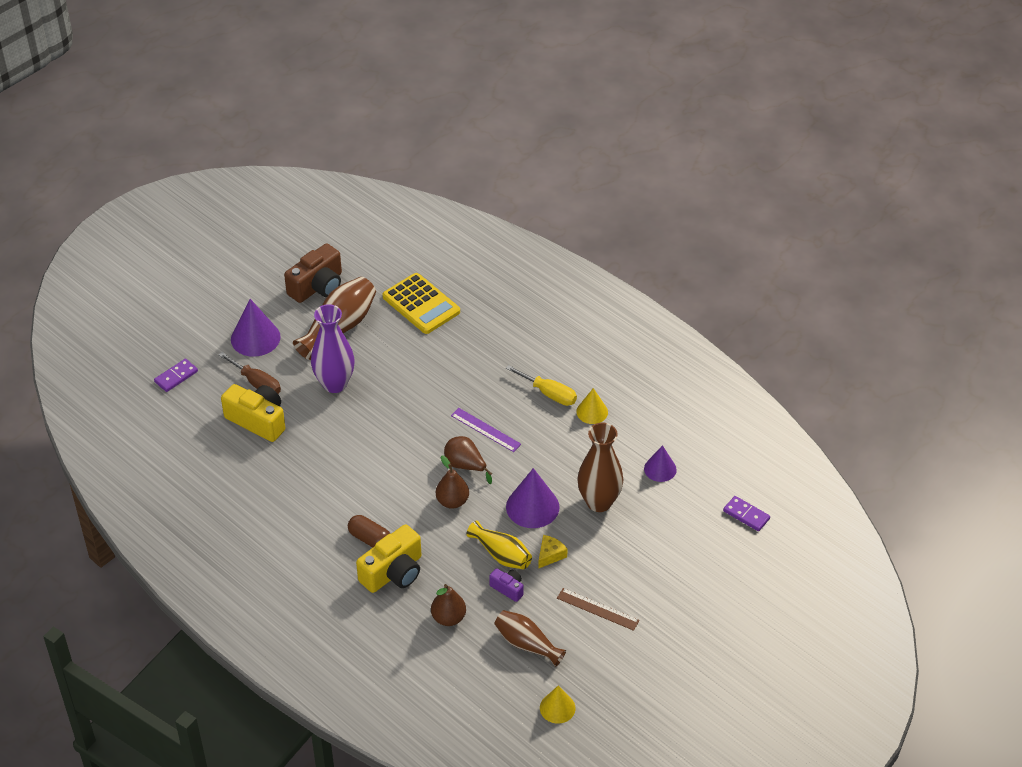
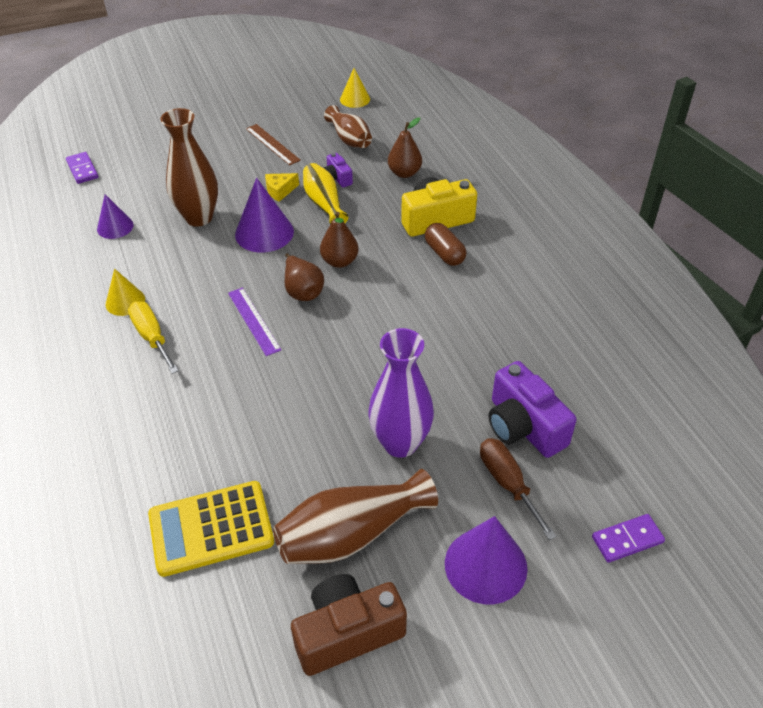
camera: 155 degrees left, 0 degrees up
yellow camera [221,384,285,442] -> purple camera [489,361,576,458]
yellow calculator [383,273,460,334] -> yellow calculator turned 90 degrees counterclockwise [148,481,274,577]

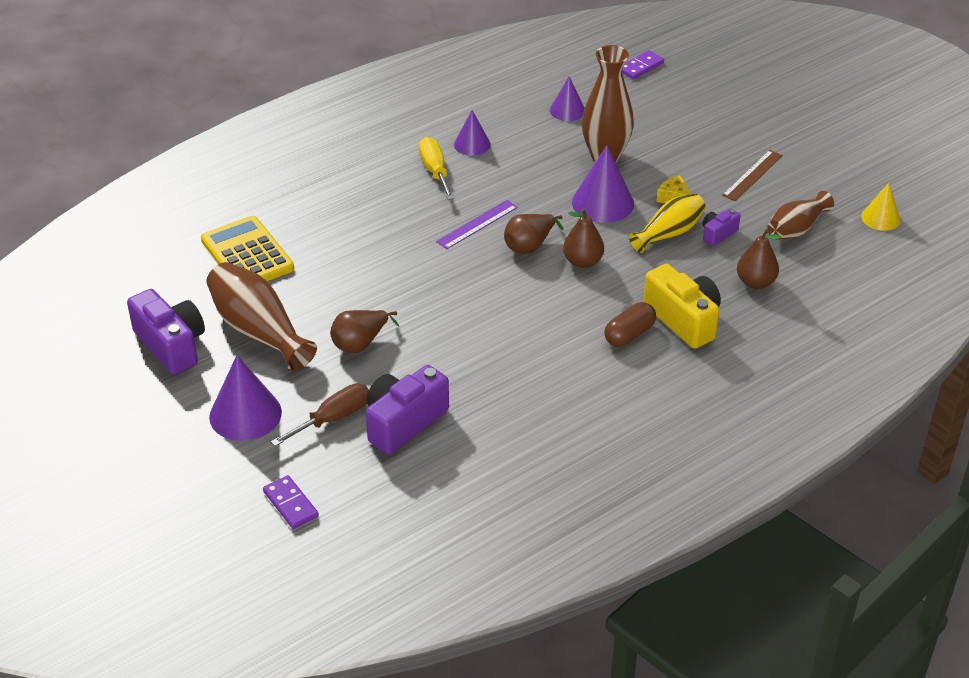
camera: 75 degrees right, 5 degrees down
yellow cone [106,268,145,316] -> purple cone [454,110,491,156]
yellow screwdriver [128,301,179,374] -> yellow screwdriver turned 60 degrees counterclockwise [419,137,454,200]
brown camera [291,574,407,676] -> purple camera [127,289,205,375]
purple vase [368,328,434,458] -> brown pear [330,310,399,353]

